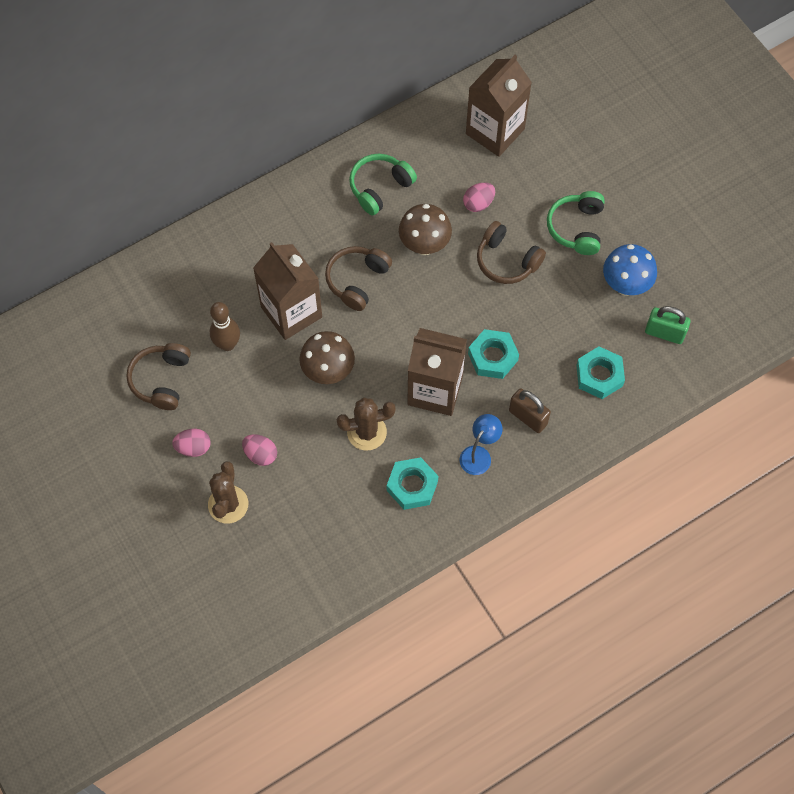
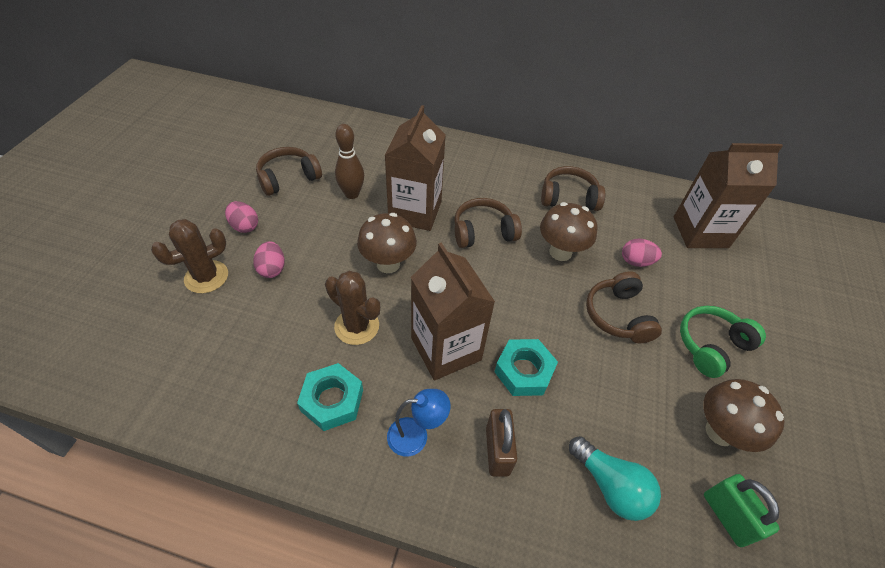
camera: 45 degrees right, 15 degrees down
green headphones [349,154,417,215] -> brown headphones [541,166,605,211]
turquoise nut [576,346,625,399] -> turquoise light bulb [569,436,661,521]
blue mushroom [603,244,657,296] -> brown mushroom [703,379,785,452]

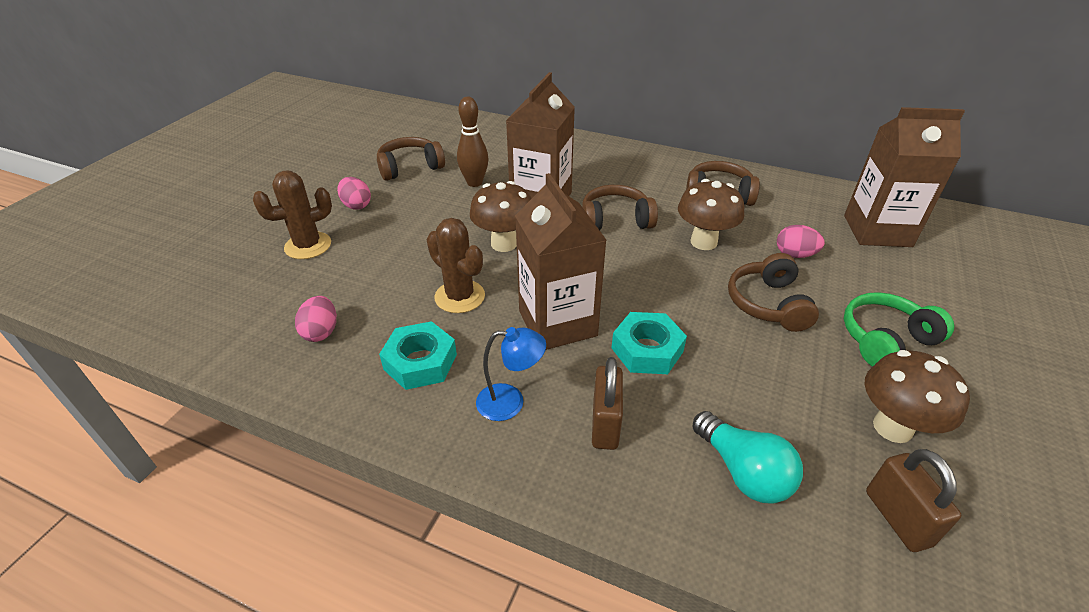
camera: 10 degrees right, 10 degrees down
pink egg [253,241,285,278] -> pink egg moved to [295,296,336,342]
green padlock [704,474,780,547] -> brown padlock [866,449,962,552]

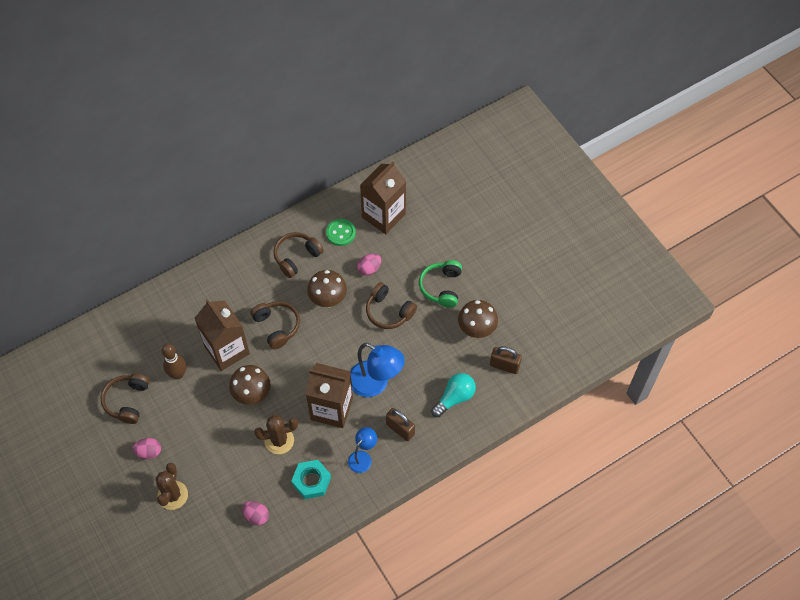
camera: 55 degrees left, 20 degrees up
brown headphones [582,185,658,230] -> brown headphones turned 120 degrees clockwise [251,301,300,349]
turquoise nut [612,312,687,374] -> blue lamp [350,343,405,397]
turquoise light bulb [692,411,803,504] -> turquoise light bulb turned 45 degrees counterclockwise [431,373,476,417]
none -> green button [326,219,356,246]

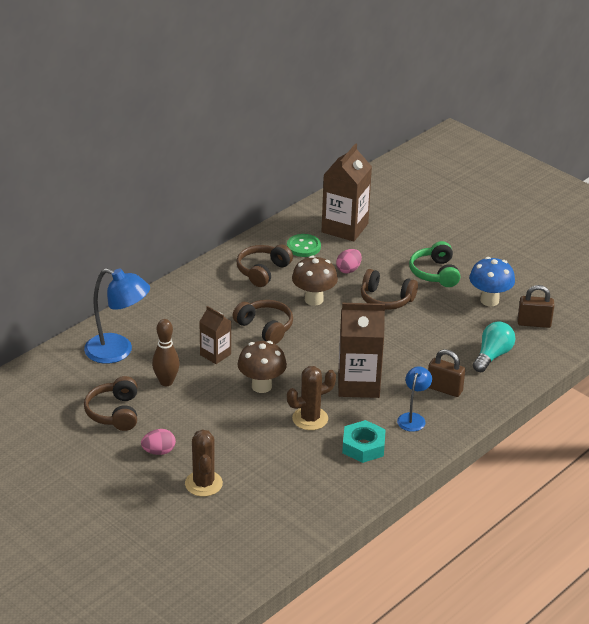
camera: 15 degrees left, 25 degrees down
brown carton [195,299,250,371] -> brown carton [199,306,231,364], size x0.56
pink egg [242,501,269,525] -> none
blue lamp [350,343,405,397] -> blue lamp moved to [84,268,150,364]
brown mushroom [458,300,498,338] -> blue mushroom [469,257,515,306]

